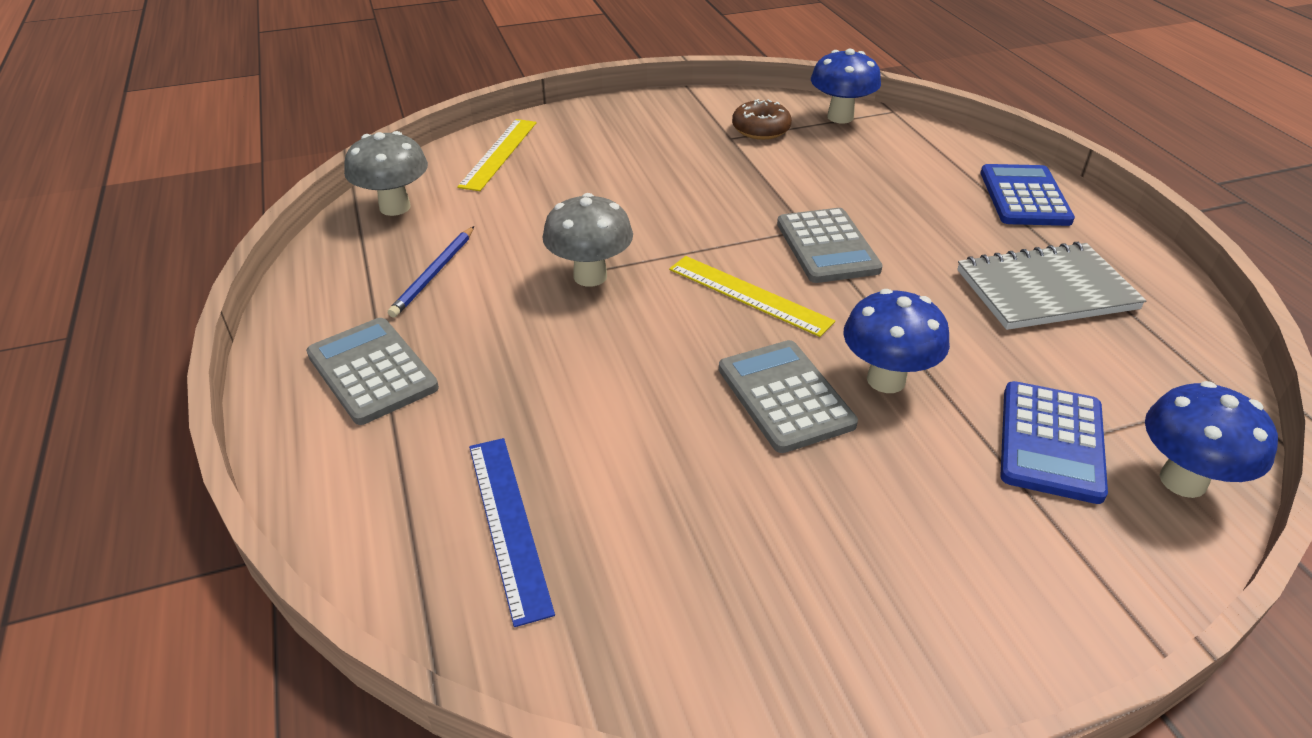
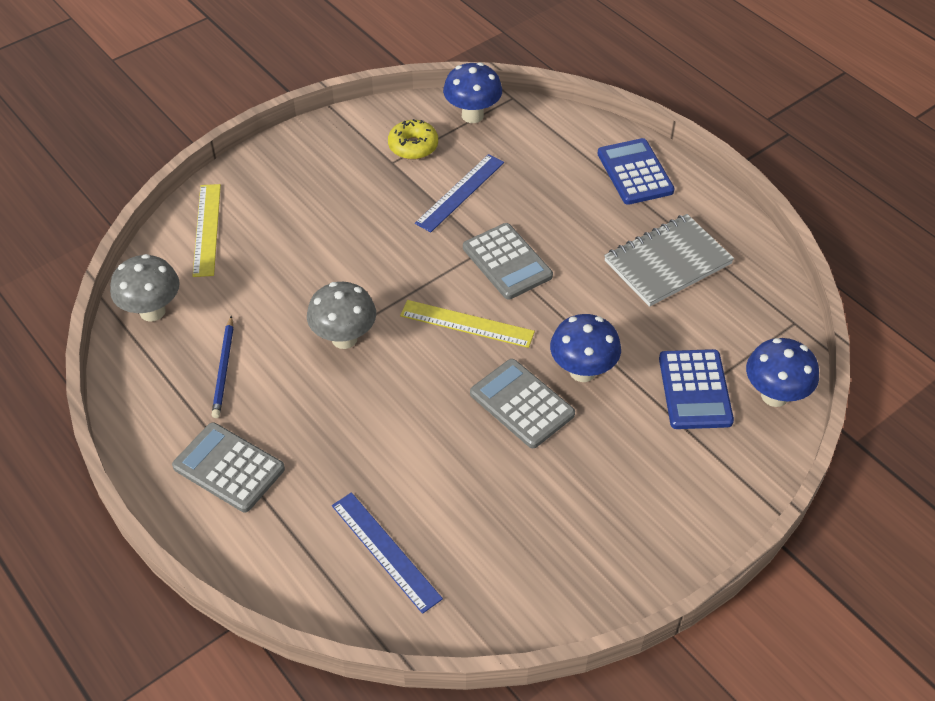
camera: 20 degrees left, 10 degrees up
brown donut [732,99,792,140] -> yellow donut [388,119,438,160]
none -> blue ruler [415,154,504,232]

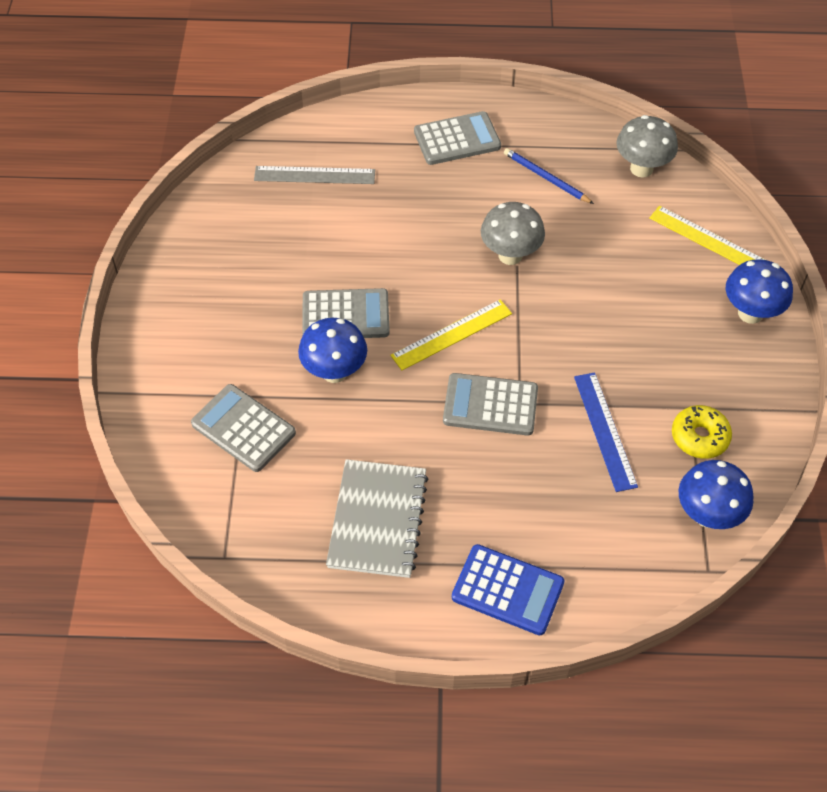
camera: 130 degrees right, 5 degrees up
blue ruler [332,492,443,614] -> grey ruler [254,166,375,184]
blue calculator [659,349,734,429] -> grey calculator [191,384,296,472]
blue mushroom [746,338,819,407] -> blue mushroom moved to [726,259,793,324]

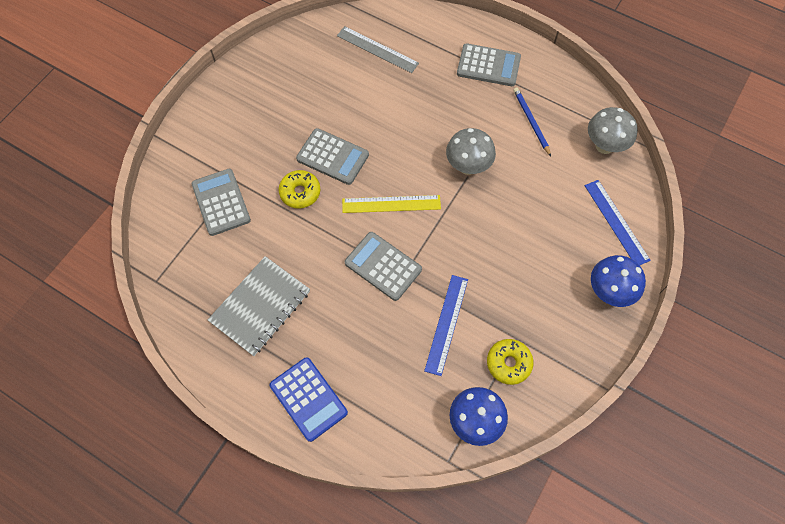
camera: 30 degrees right, 10 degrees up
blue mushroom [298,318,367,383] -> yellow donut [279,170,320,209]
yellow ruler [649,206,765,265] -> blue ruler [585,180,651,265]

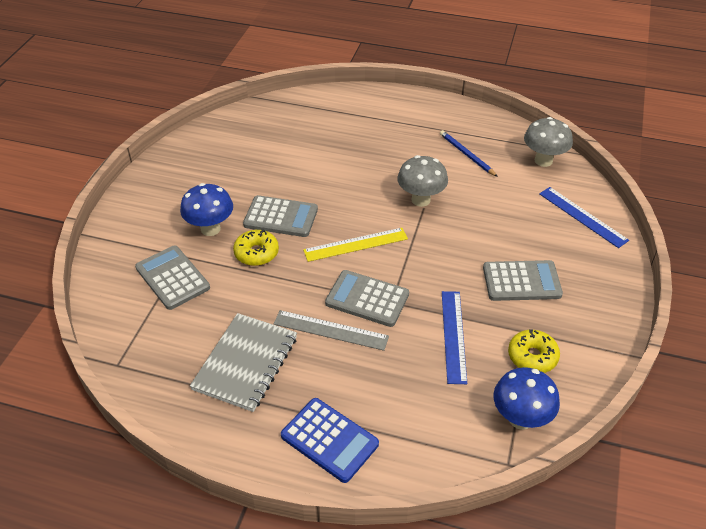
camera: 15 degrees left, 20 degrees down
grey ruler [337,26,419,73] -> grey ruler moved to [274,310,389,351]
grey calculator [457,43,521,86] -> grey calculator moved to [483,260,563,301]
blue mushroom [591,255,646,307] -> blue mushroom moved to [180,183,233,236]

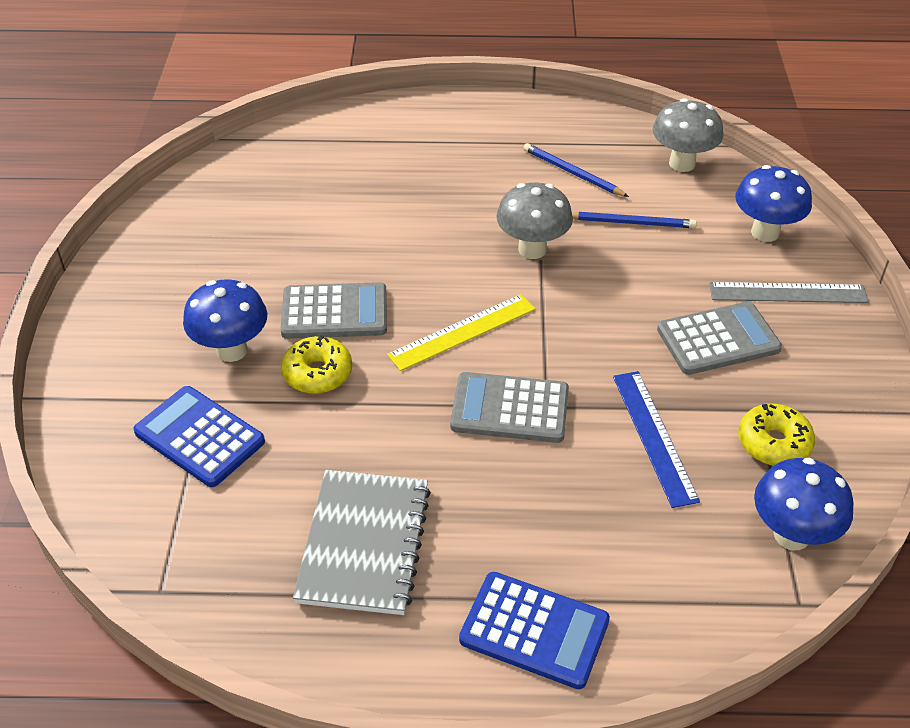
camera: 15 degrees left, 0 degrees up
grey calculator [135,245,210,310] -> blue calculator [133,386,265,487]
grey ruler [274,310,389,351] -> grey ruler moved to [709,282,869,303]
blue ruler [539,187,629,248] -> blue mushroom [736,165,812,242]
none -> blue pencil [572,212,697,228]

